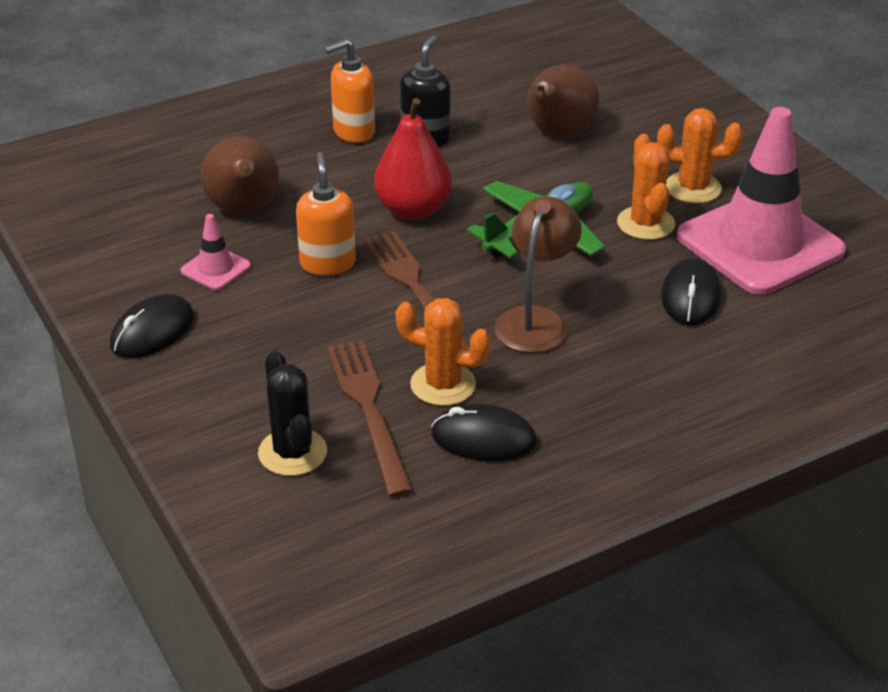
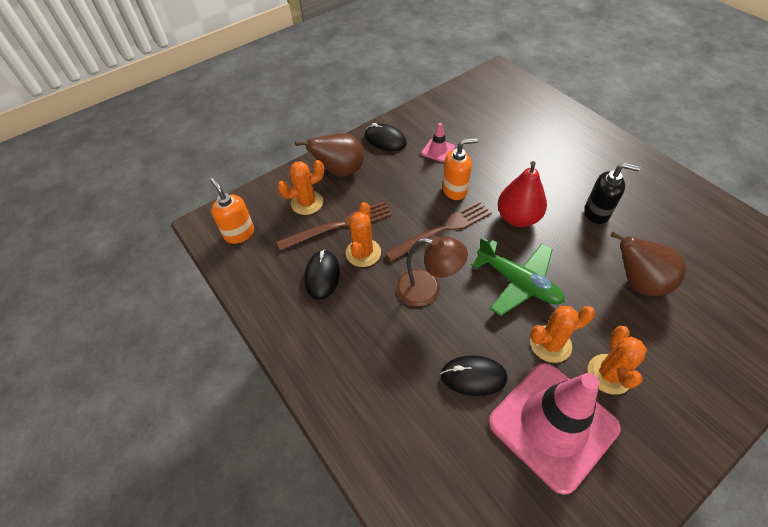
camera: 85 degrees right, 15 degrees up
brown pear [201,136,279,214] -> brown pear moved to [295,133,364,177]
black cactus [258,351,327,476] -> orange cactus [277,160,324,215]
orange soap dispenser [324,39,375,143] -> orange soap dispenser moved to [210,178,254,244]

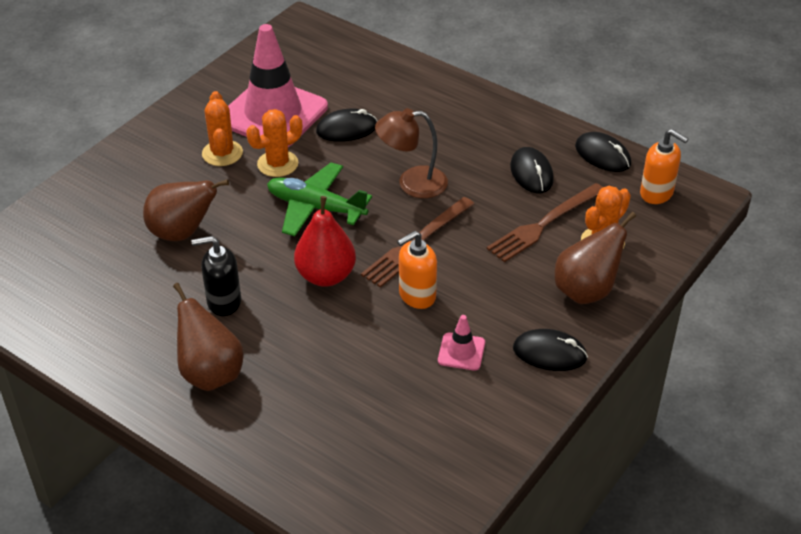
camera: 160 degrees right, 10 degrees down
orange cactus [346,202,381,267] -> none
none -> brown pear [173,283,244,391]
none -> black mouse [575,132,631,172]

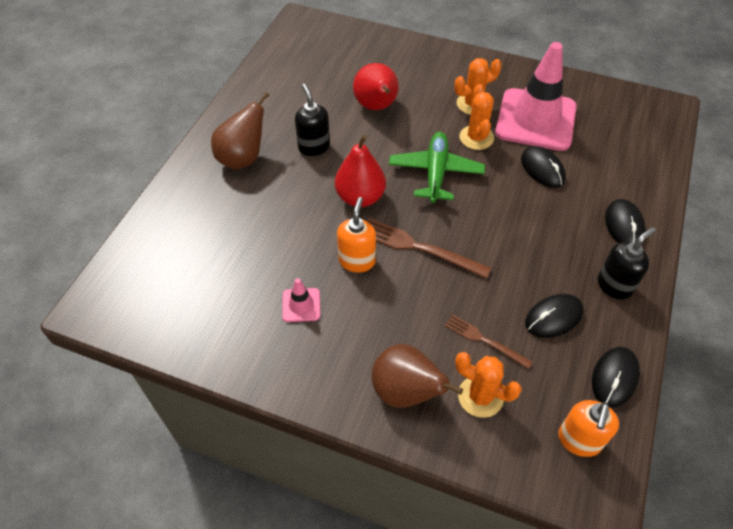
camera: 75 degrees right, 10 degrees up
brown pear [143,179,229,241] -> red pear [353,63,399,110]
orange cactus [246,109,302,177] -> orange cactus turned 45 degrees clockwise [459,84,494,150]
brown lamp [375,108,448,198] -> none
orange soap dispenser [397,231,437,309] -> orange soap dispenser turned 60 degrees clockwise [337,197,376,273]
brown fork [487,183,603,262] -> brown fork [445,314,533,369], size x0.62
black mouse [513,329,588,371] -> black mouse moved to [605,199,645,243]
none -> black soap dispenser [598,227,656,299]

